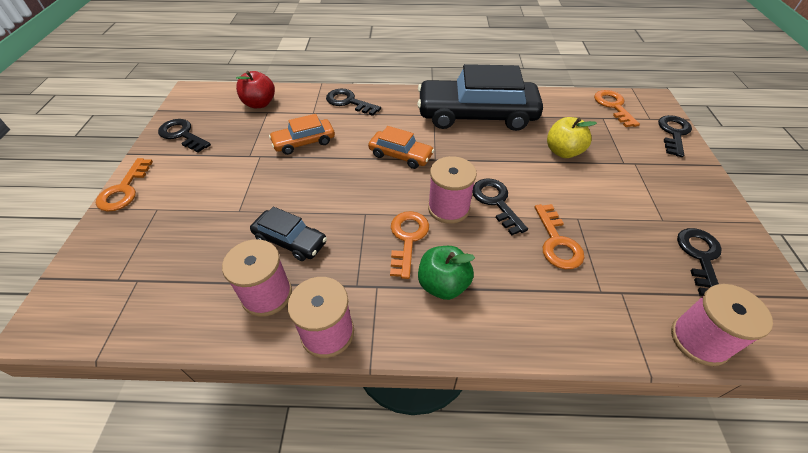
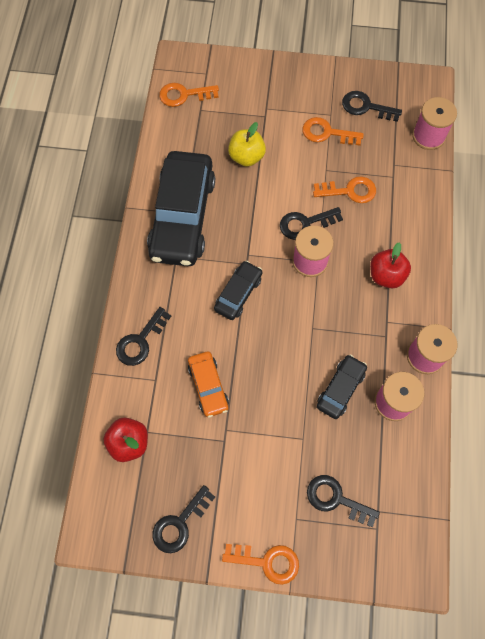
camera: 85 degrees left, 20 degrees up
orange car [368,126,434,169] -> black car [214,261,262,320]
orange key [390,211,429,279] -> orange key moved to [302,117,364,146]
green apple [418,246,475,300] -> red apple [370,243,411,288]
black key [658,115,692,157] -> black key moved to [307,475,380,527]

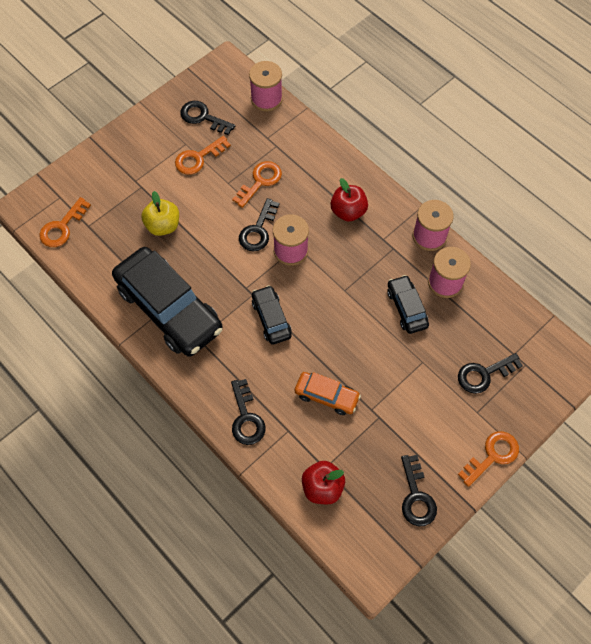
camera: 50 degrees left, 5 degrees down
black key [342,91,402,122] -> black key turned 60 degrees clockwise [180,101,235,135]

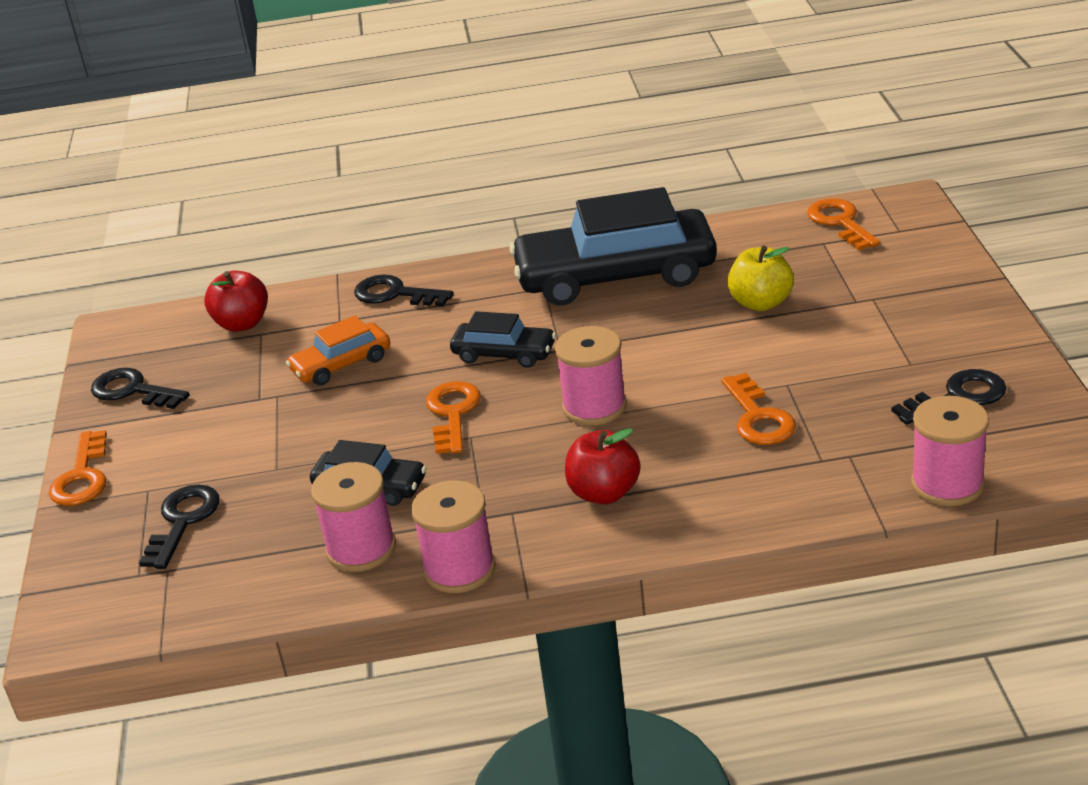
camera: 130 degrees right, 30 degrees down
orange key [175,136,231,175] -> orange key moved to [426,381,481,454]
black key [239,198,279,251] -> none

